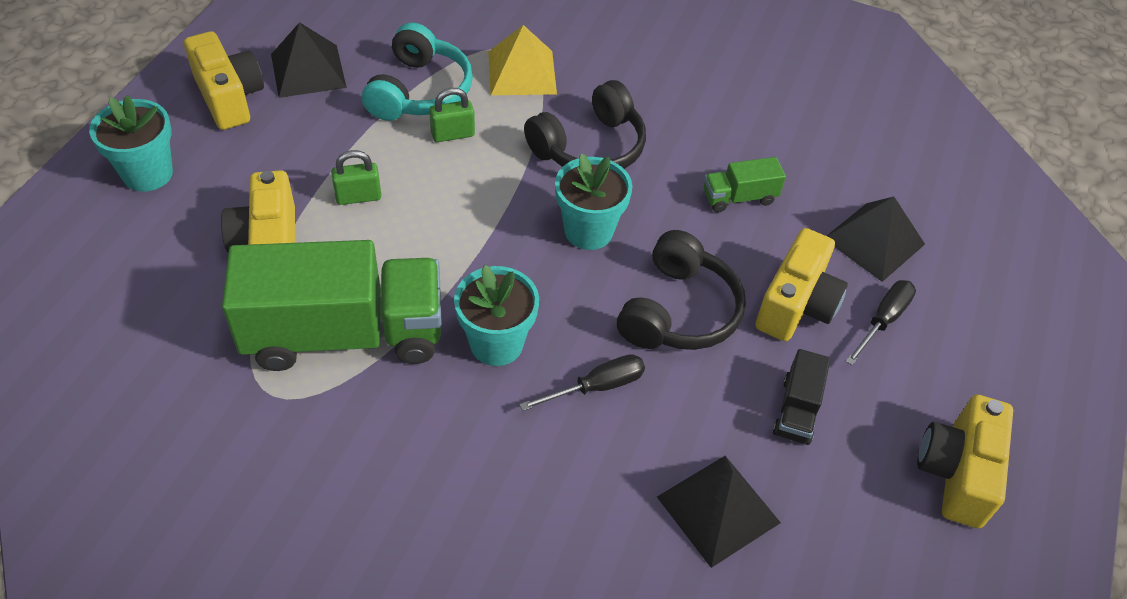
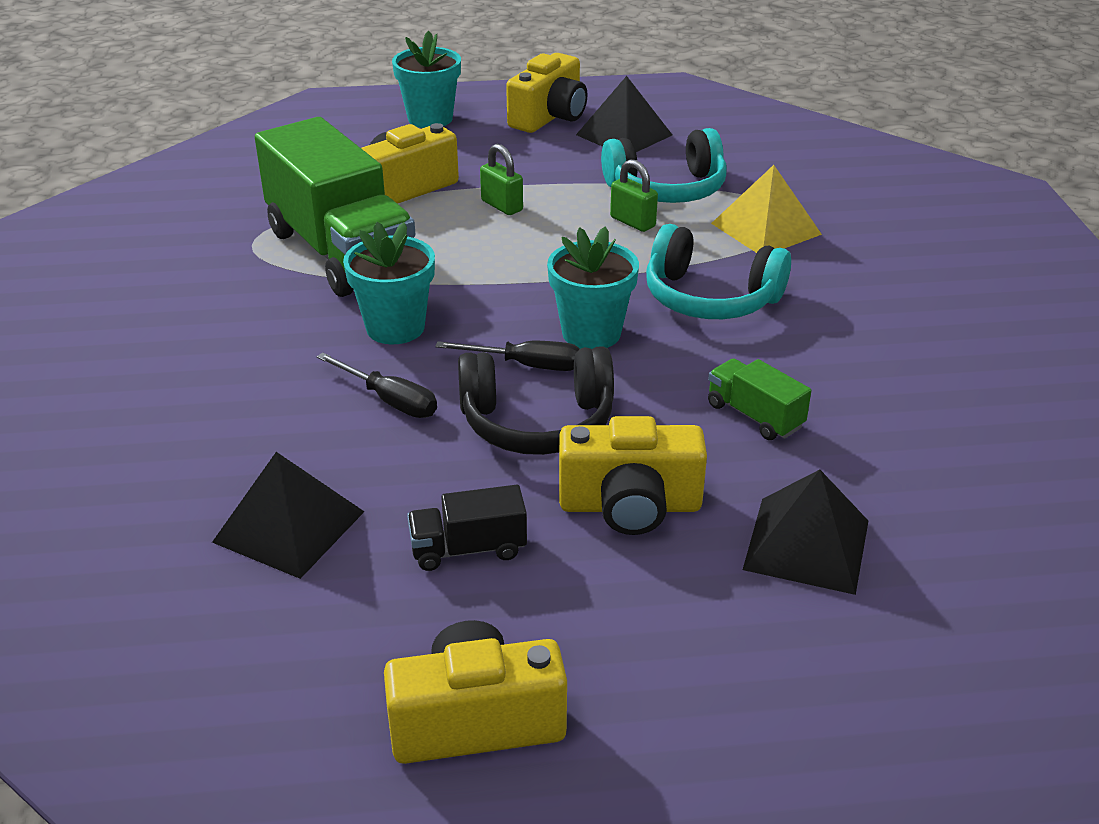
camera: 65 degrees right, 15 degrees down
black headphones [524,80,646,169] -> turquoise headphones [646,224,791,319]
black screwdriver [846,280,916,365] -> black screwdriver moved to [435,341,579,371]

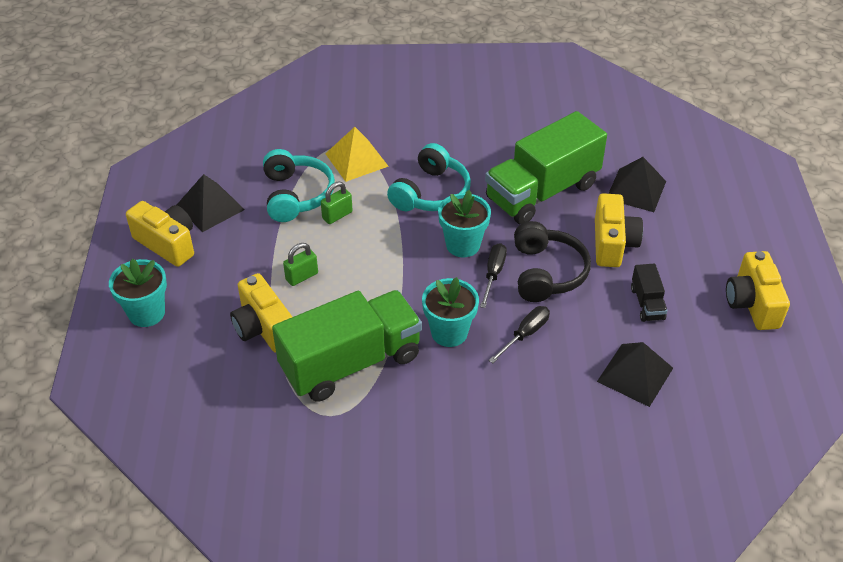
camera: 85 degrees left, 10 degrees up
green truck [708,358,812,440] -> green truck [485,111,607,225], size x2.34

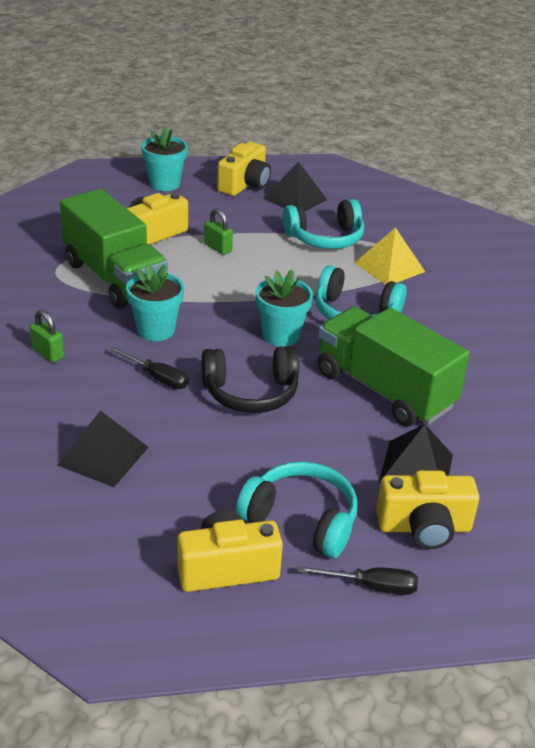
camera: 80 degrees right, 10 degrees down
green padlock [321,182,353,224] -> green padlock moved to [29,310,64,362]
black screwdriver [480,243,507,308] -> black screwdriver moved to [298,566,418,595]
yellow camera [595,193,643,267] -> yellow camera moved to [376,470,479,549]
black truck [631,264,668,322] -> none
none -> turquoise headphones [236,461,358,558]

